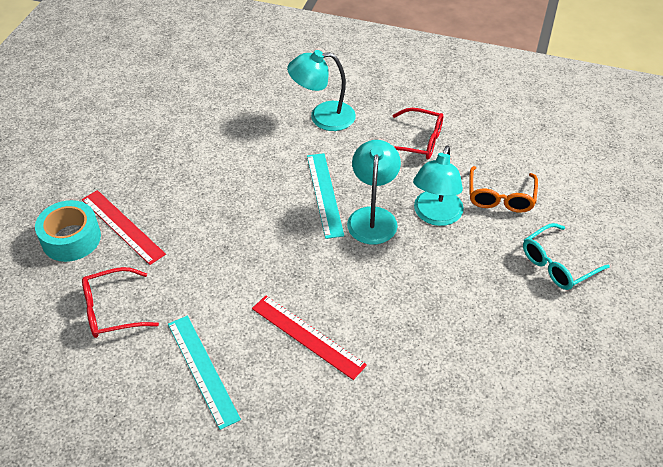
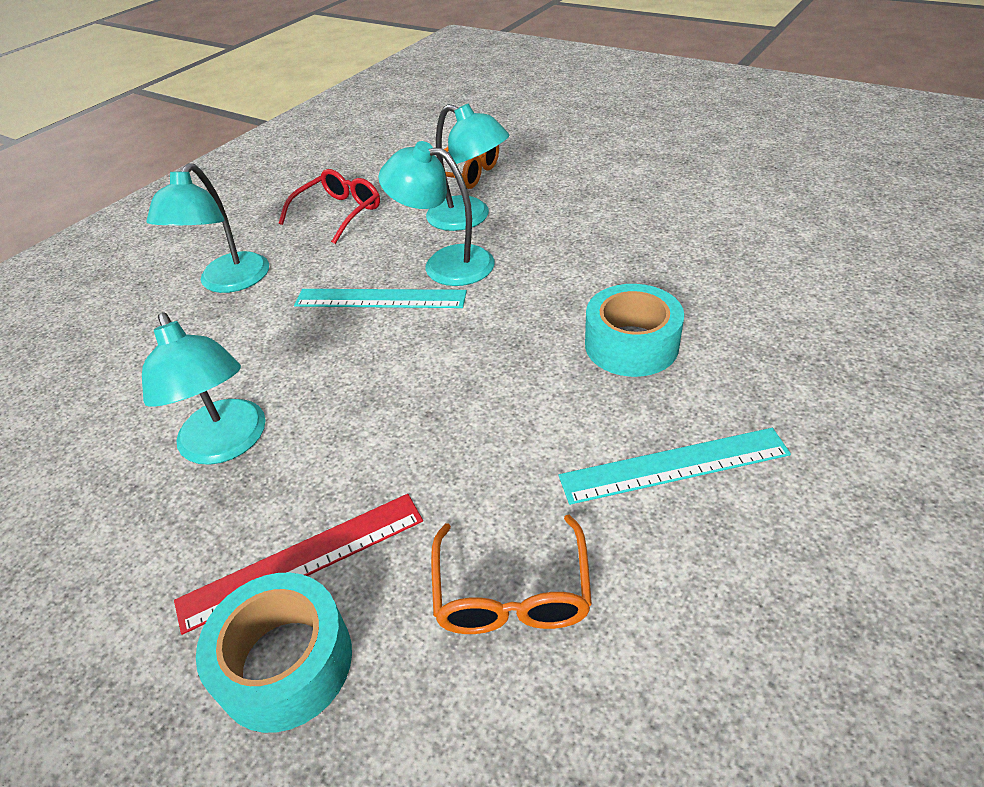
camera: 70 degrees left, 5 degrees down
red glasses [82,267,159,338] -> orange glasses [431,515,592,634]
red ruler [252,295,367,380] -> turquoise tape [585,284,684,377]
turquoise glasses [523,223,610,290] -> none
none -> turquoise lamp [142,312,266,465]

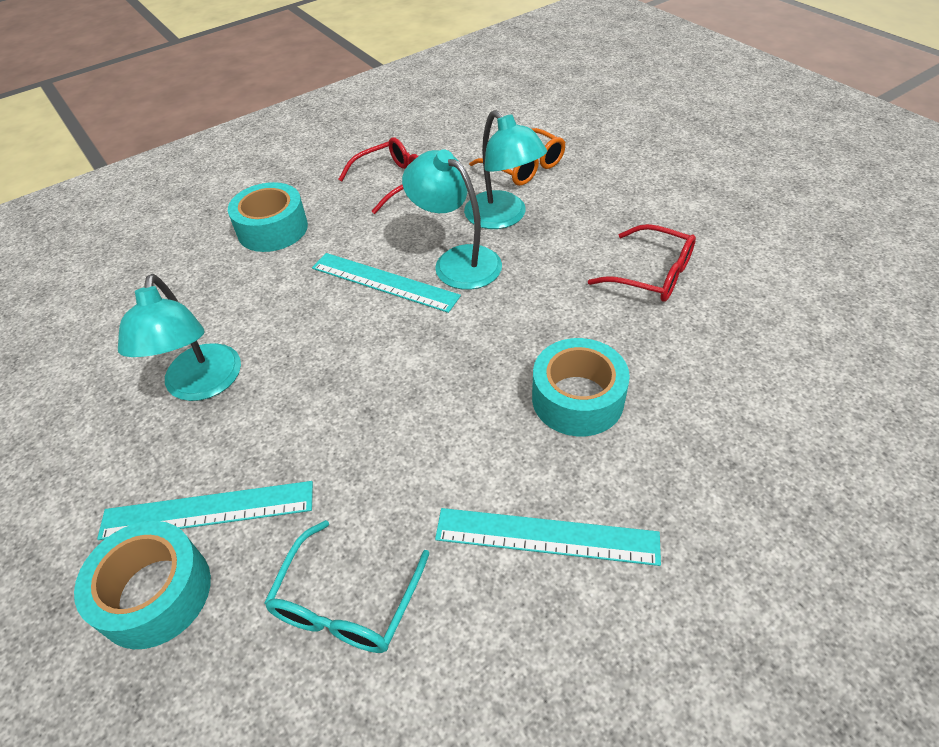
camera: 20 degrees right, 5 degrees up
turquoise lamp [146,163,269,293] -> turquoise tape [228,182,308,252]
red ruler [174,494,423,635] -> turquoise ruler [97,481,313,540]
orange glasses [431,515,592,634] -> turquoise glasses [264,520,430,653]
none -> red glasses [588,224,696,302]

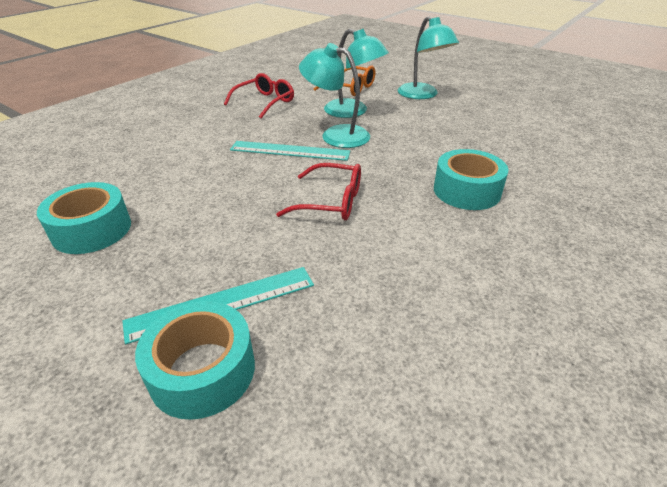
camera: 20 degrees left, 10 degrees down
turquoise lamp [118,274,241,401] -> turquoise lamp moved to [397,16,459,99]
turquoise tape [228,182,308,252] -> turquoise tape moved to [37,182,131,254]
turquoise glasses [264,520,430,653] -> none
turquoise ruler [435,508,661,566] -> none
red glasses [588,224,696,302] -> red glasses moved to [276,163,361,220]

